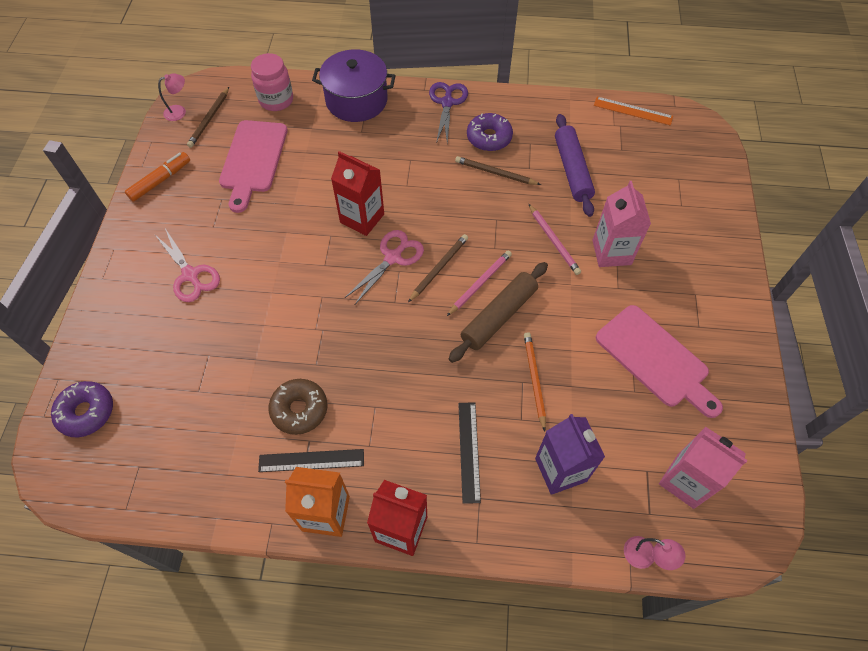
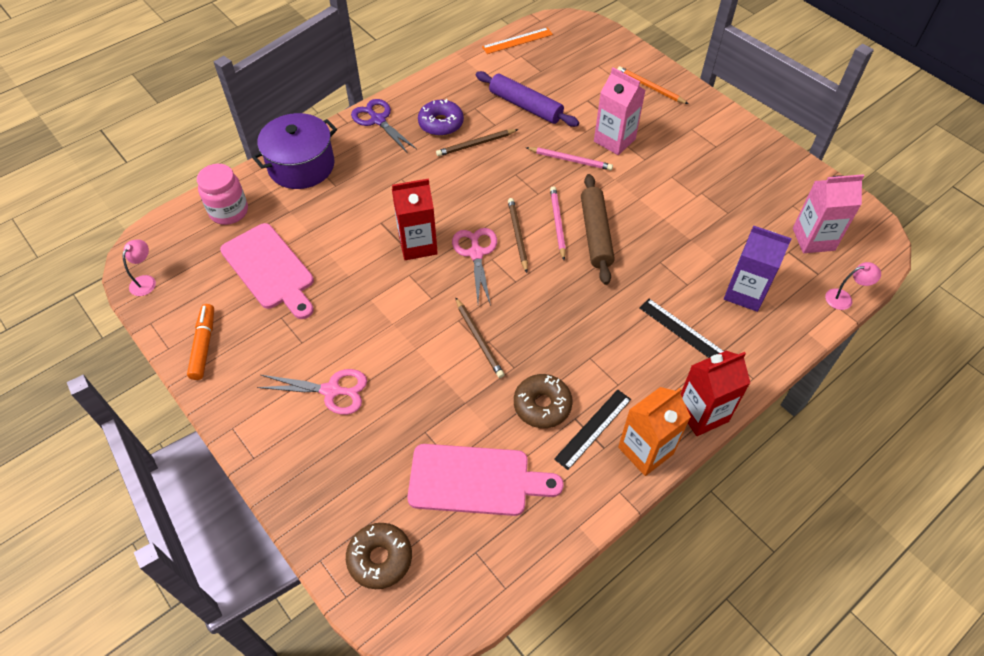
camera: 45 degrees left, 5 degrees down
purple donut [51,381,113,437] -> brown donut [346,523,412,589]
brown pencil [187,87,229,148] -> brown pencil moved to [455,297,505,378]
orange pencil [524,332,546,432] -> orange pencil moved to [617,66,688,104]
pink cutting board [596,305,723,418] -> pink cutting board moved to [407,444,564,516]

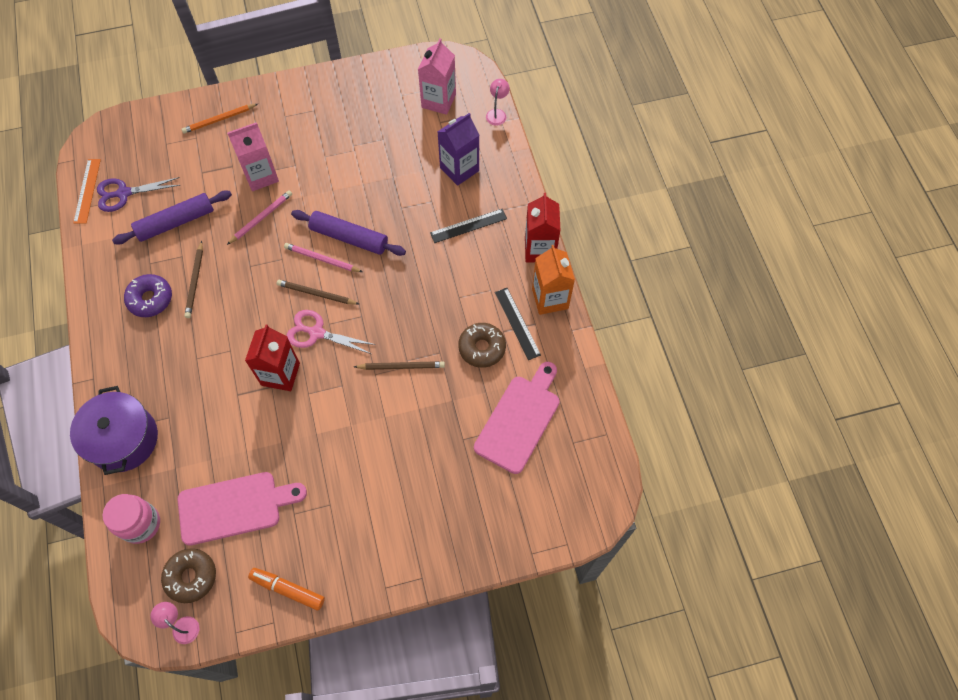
camera: 65 degrees left, 10 degrees up
pink scissors [257,369,367,415] -> none
brown donut [346,523,412,589] -> brown donut moved to [161,548,216,603]
purple scissors [351,99,417,153] -> purple scissors moved to [97,177,180,212]
brown rolling pin [581,174,615,285] -> purple rolling pin [291,210,406,256]

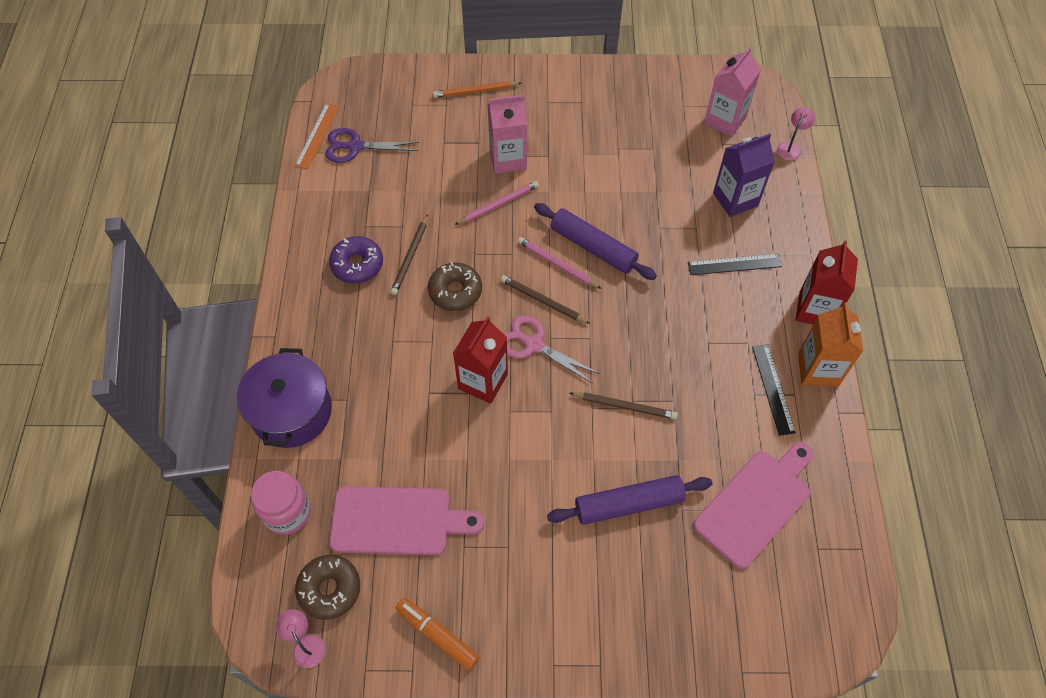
camera: 15 degrees right, 5 degrees down
purple rolling pin [112,190,232,244] -> purple rolling pin moved to [547,475,712,525]
brown donut [458,323,506,368] -> brown donut moved to [428,262,482,311]

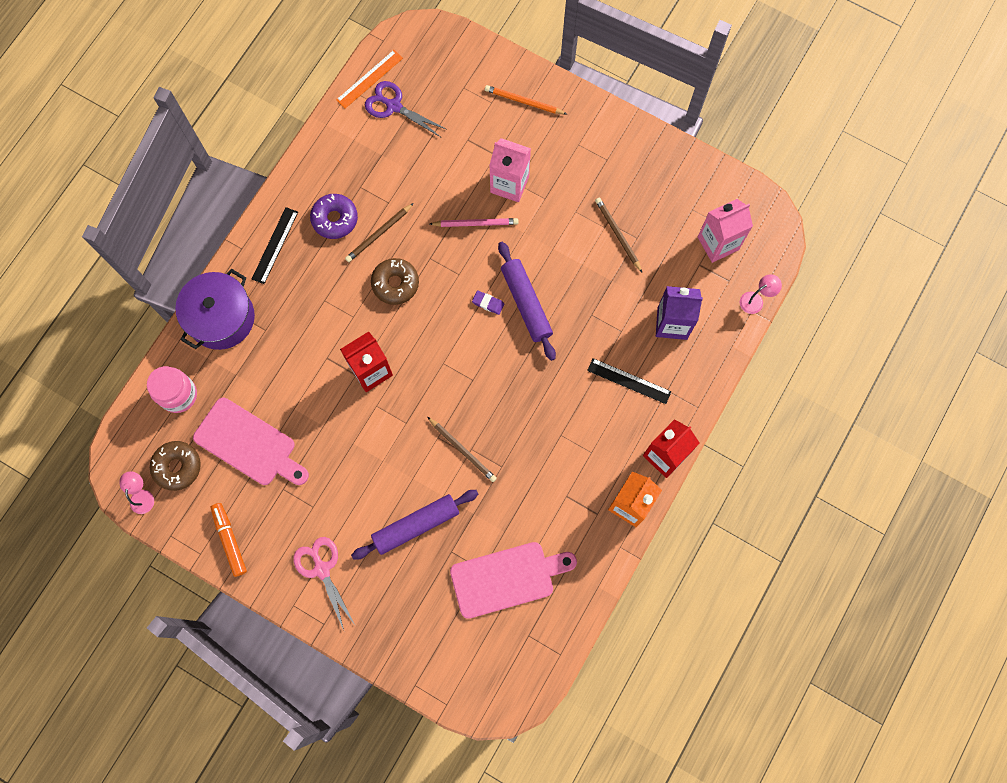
camera: 30 degrees right, 15 degrees up
brown pencil [501,275,591,324] -> brown pencil moved to [595,198,642,272]
pink scissors [504,315,600,383] -> pink scissors moved to [293,537,355,630]
pink pencil [517,237,602,289] -> purple eraser [472,290,504,315]
purple rolling pin [547,475,712,525] -> purple rolling pin turned 45 degrees counterclockwise [351,490,478,560]
black ruler [752,345,796,436] -> black ruler moved to [252,207,298,284]

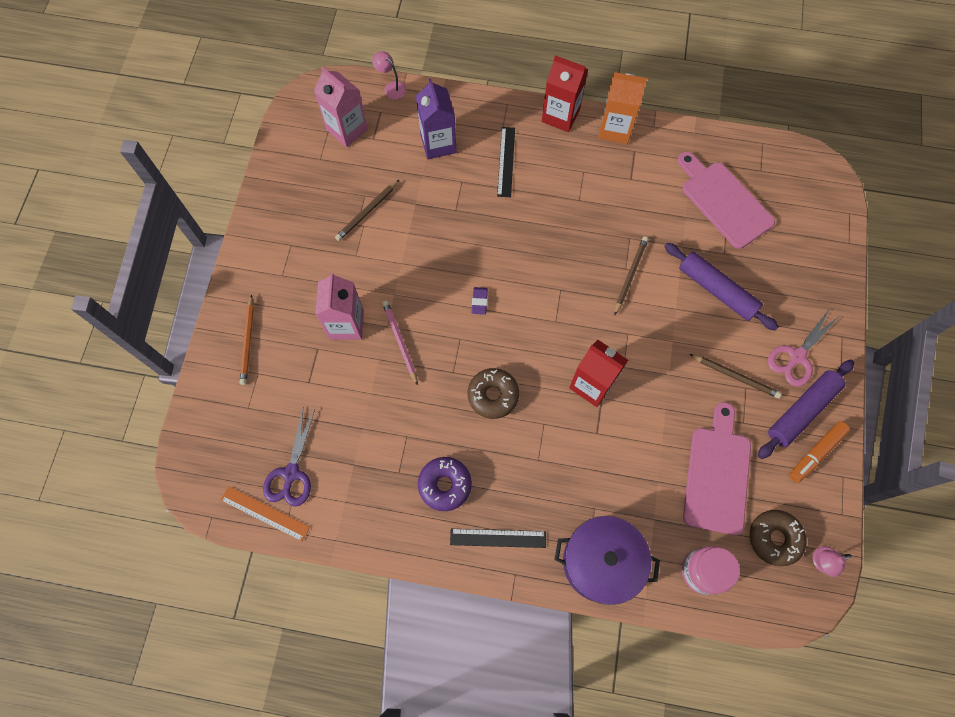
camera: 110 degrees left, 5 degrees down
brown pencil [345,203,414,262] -> brown pencil moved to [689,354,782,398]
purple rolling pin [498,242,556,361] -> purple rolling pin moved to [758,360,854,459]

